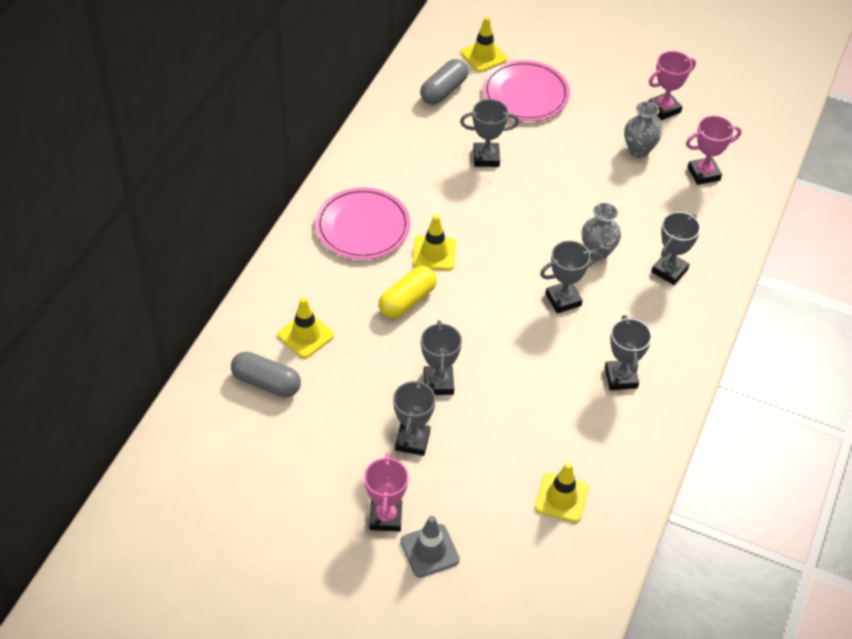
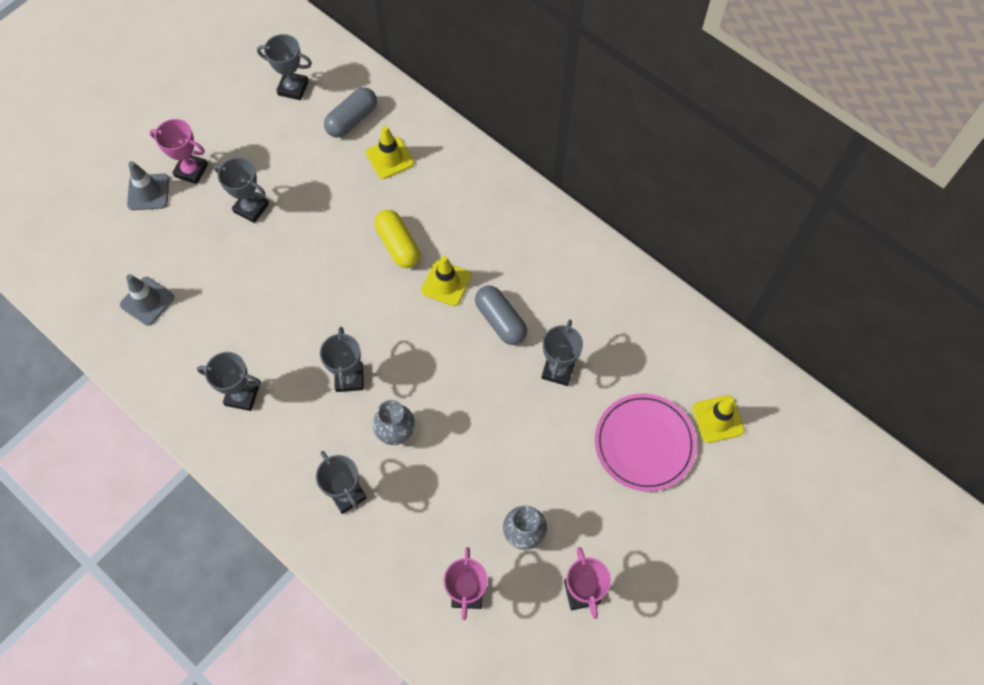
camera: 110 degrees right, 15 degrees up
pink plate [315,188,410,259] -> none
grey capsule [420,59,468,105] -> grey capsule moved to [475,286,527,345]
grey trophy [421,320,462,395] -> grey trophy moved to [257,34,312,100]
yellow traffic cone [535,462,589,523] -> grey traffic cone [120,274,174,326]

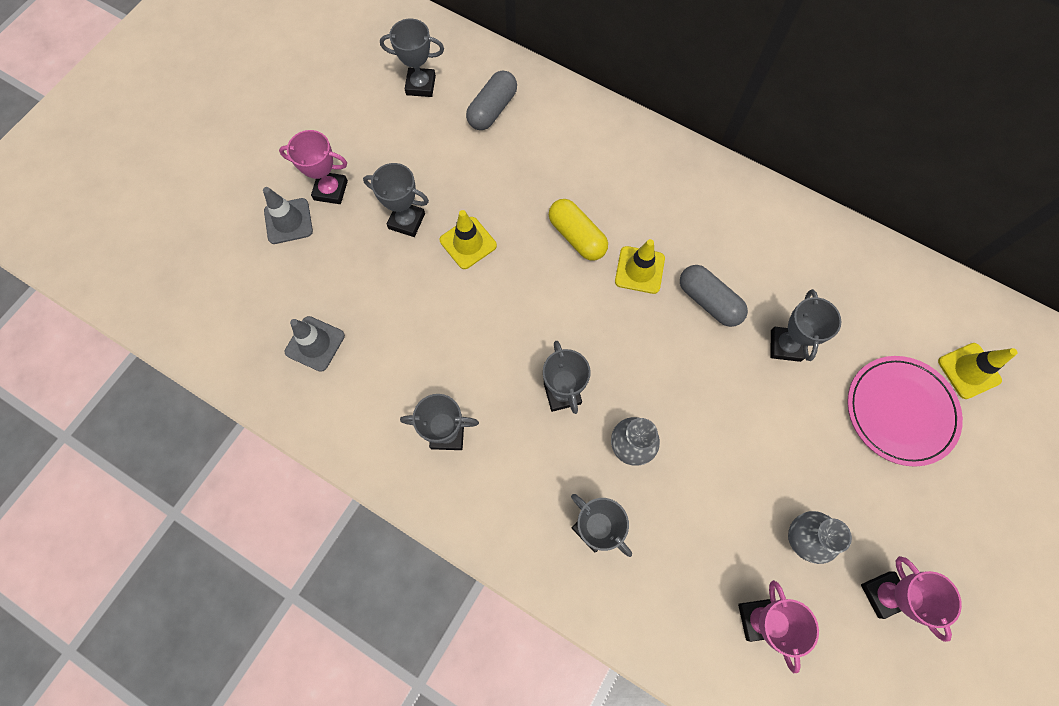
camera: 10 degrees left, 5 degrees up
yellow traffic cone [366,126,414,179] -> yellow traffic cone moved to [440,210,497,269]

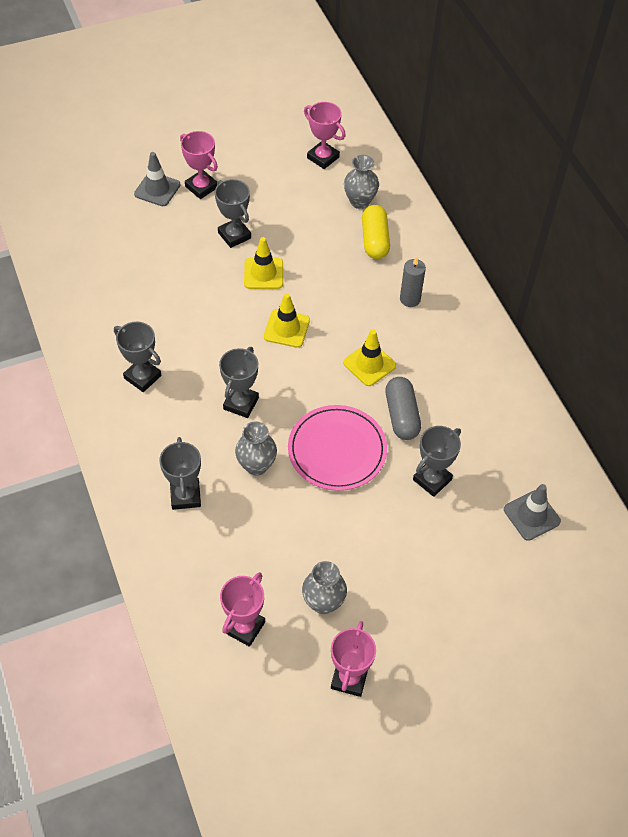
camera: 35 degrees right, 15 degrees down
grey traffic cone [285,316,345,372] -> grey traffic cone moved to [504,484,561,541]
grey trophy [380,19,444,97] -> pink trophy [304,102,346,169]
grey capsule [466,71,517,130] -> grey vase [344,155,379,209]
yellow capsule [549,199,608,261] -> yellow capsule moved to [362,205,390,259]
pink plate [847,356,963,467] -> pink plate moved to [288,405,387,491]
yellow traffic cone [938,343,1017,399] -> yellow traffic cone moved to [264,293,310,348]
none -> grey candle [400,257,426,307]

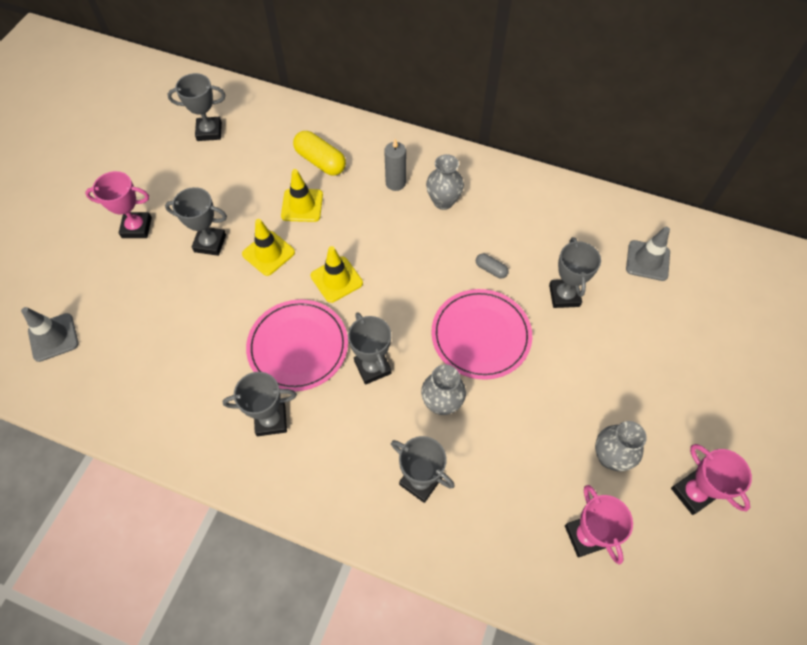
camera: 45 degrees left, 5 degrees up
grey traffic cone [134,152,180,206] -> grey traffic cone moved to [21,307,79,362]
pink trophy [304,102,346,169] -> grey trophy [167,73,226,141]
yellow traffic cone [343,329,396,386] -> yellow traffic cone moved to [281,169,323,222]
grey vase [344,155,379,209] -> grey vase moved to [426,154,464,210]
grey capsule [385,377,421,440] -> grey capsule [476,253,509,279], size x0.52
none -> pink plate [246,299,348,392]

